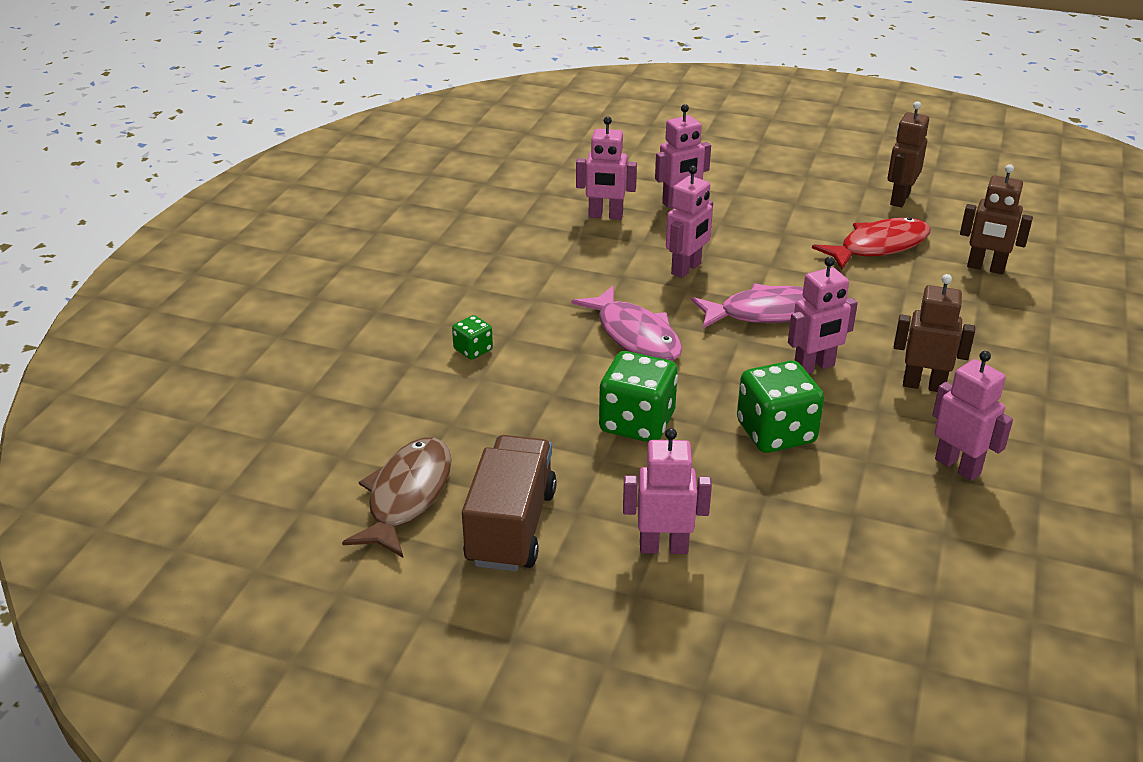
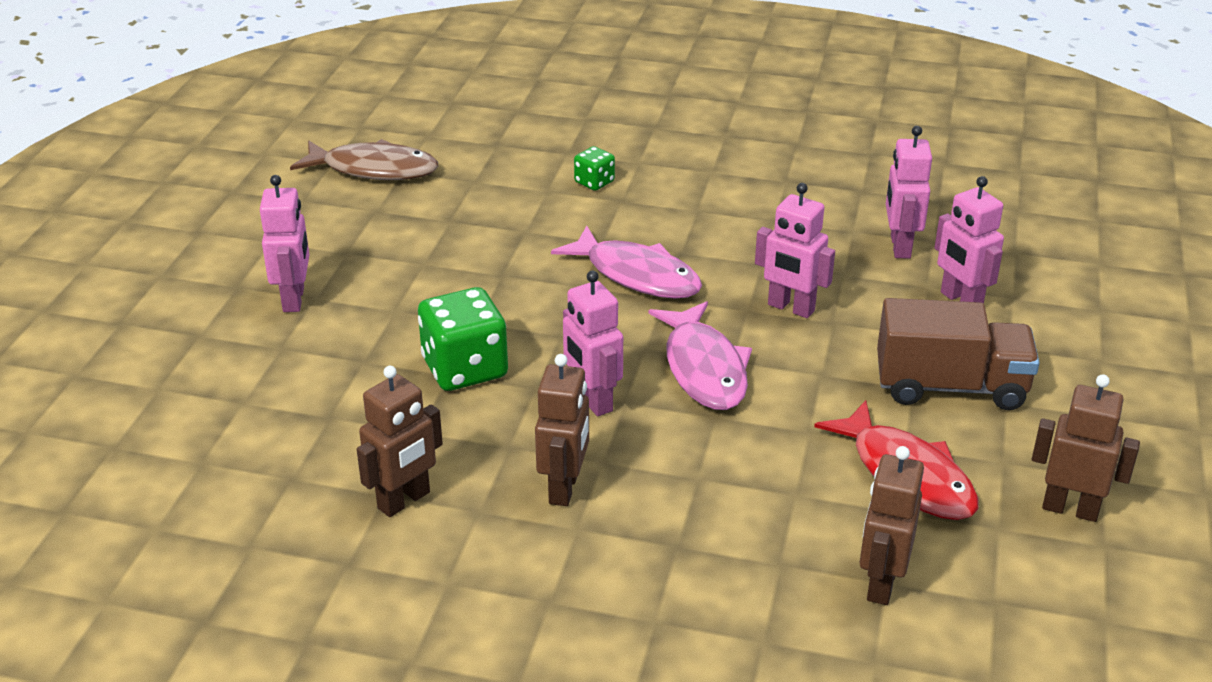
camera: 85 degrees right, 0 degrees up
brown truck [462,435,557,572] -> brown truck moved to [877,298,1040,410]
pink fish [572,286,682,361] -> pink fish turned 105 degrees counterclockwise [551,226,702,299]
green dice [599,351,678,442] -> none
pink robot [932,351,1013,481] -> brown robot [357,366,443,517]

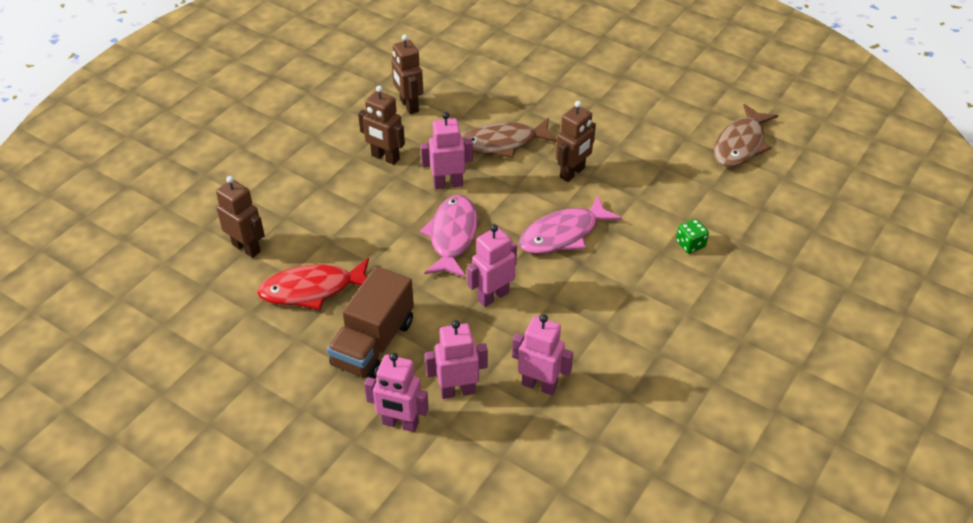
camera: 110 degrees right, 10 degrees up
pink robot [260,175,309,312] -> pink robot moved to [364,353,429,432]
green dice [418,287,508,391] -> brown fish [461,118,557,158]
pink fish [648,301,752,410] -> pink fish turned 90 degrees clockwise [420,195,478,278]
brown robot [1032,374,1140,522] -> brown robot moved to [556,101,596,182]

